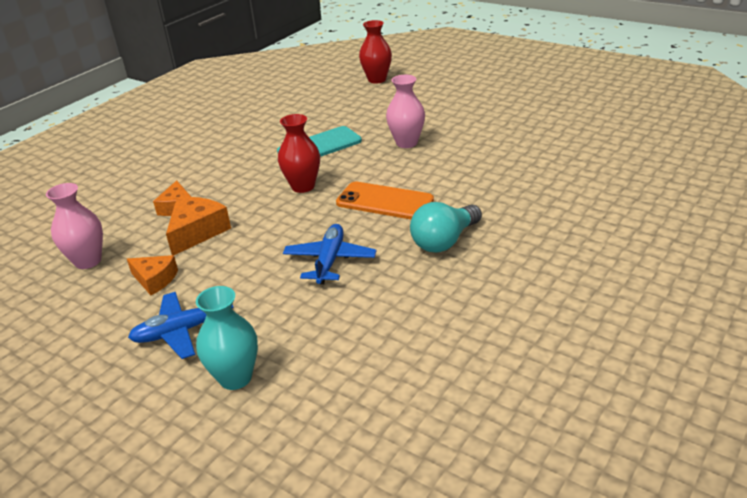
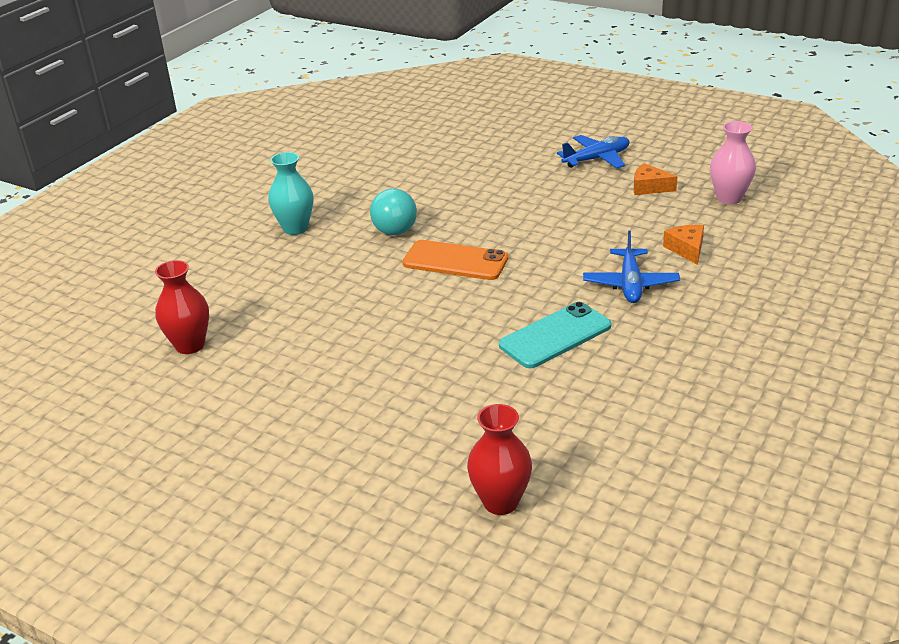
camera: 175 degrees right, 0 degrees up
orange cheese [166,197,231,255] -> none
turquoise vase [196,286,258,390] -> turquoise vase moved to [268,152,313,235]
red vase [278,114,320,193] -> red vase moved to [155,260,209,354]
blue plane [283,224,377,285] -> blue plane moved to [583,231,680,303]
pink vase [386,75,425,148] -> none
turquoise light bulb [410,202,482,253] -> turquoise light bulb turned 135 degrees clockwise [370,188,417,235]

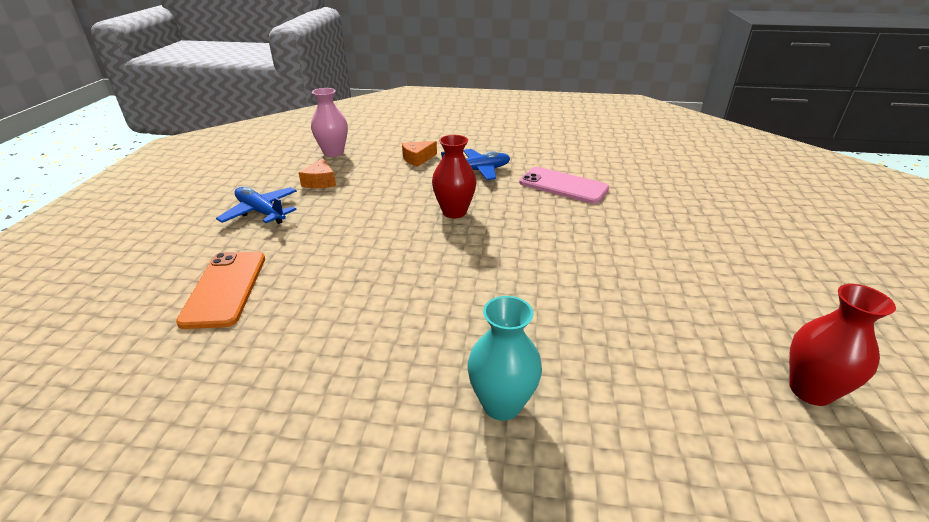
camera: 115 degrees left, 0 degrees up
turquoise light bulb [370,188,417,235] -> none
orange phone [402,240,508,280] -> orange phone moved to [176,252,265,329]
red vase [467,404,532,515] -> red vase moved to [432,135,477,218]
turquoise phone [499,302,611,368] -> pink phone [519,167,609,204]

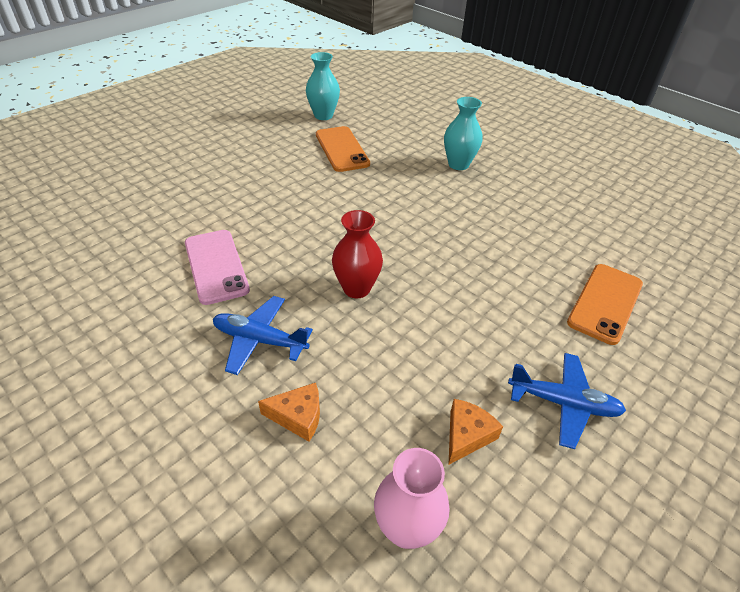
camera: 145 degrees left, 10 degrees up
blue plane [216,187,297,224] -> blue plane turned 60 degrees counterclockwise [508,353,626,449]
red vase [789,284,896,406] -> turquoise vase [306,52,340,120]
none -> orange phone [316,126,370,172]

